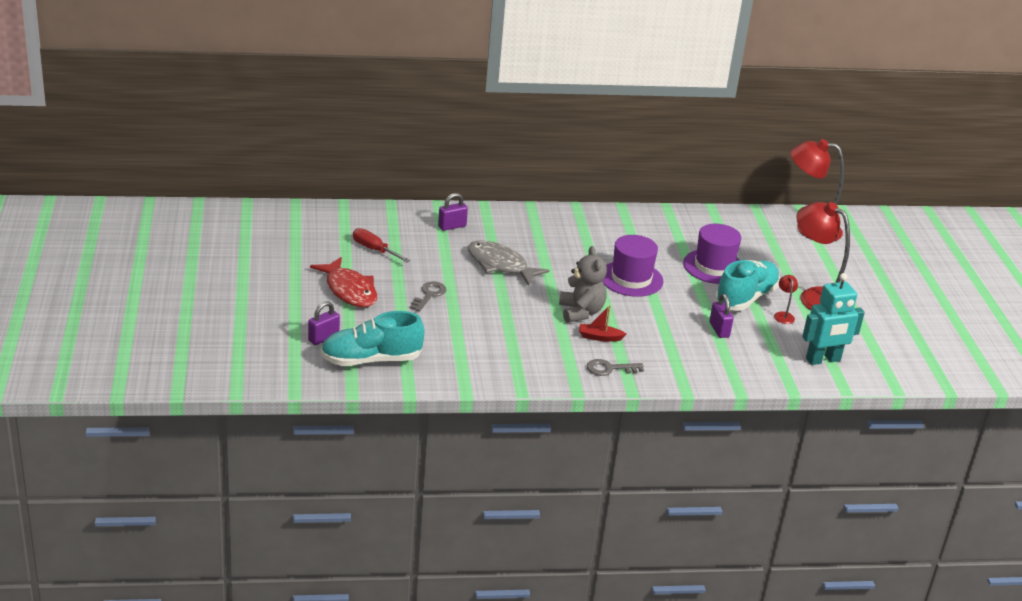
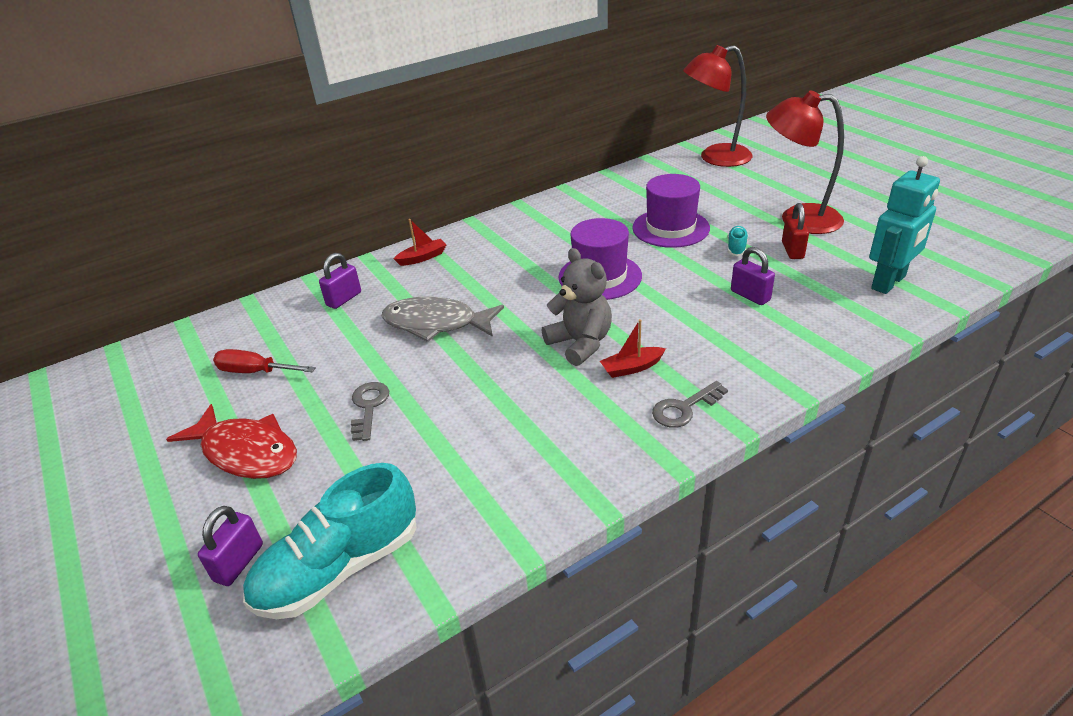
camera: 20 degrees left, 5 degrees up
turquoise shoe [715,260,780,311] -> turquoise shoe [727,226,748,256], size x0.42
red lamp [774,275,798,324] -> red padlock [782,203,809,259]
none -> red boat [394,219,447,266]

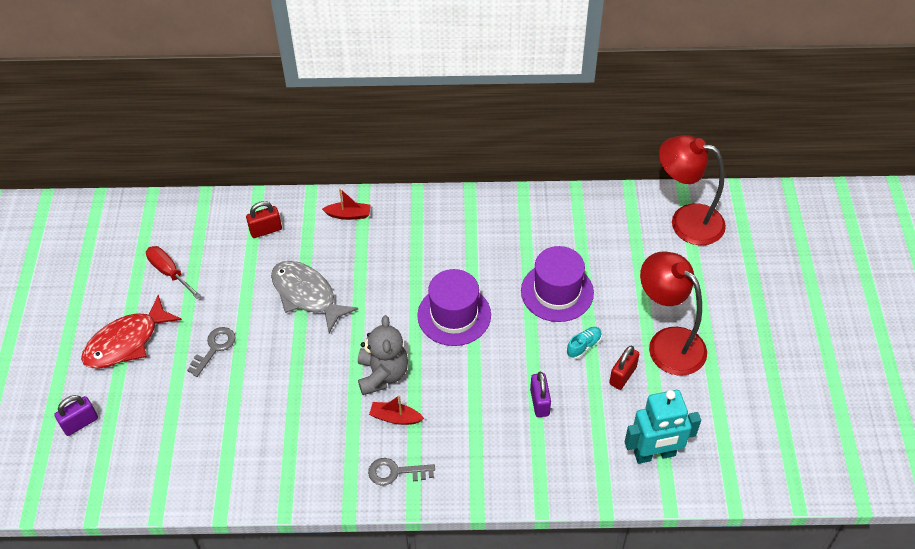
camera: 30 degrees right, 15 degrees up
red fish [166,404,297,479] -> red fish turned 75 degrees clockwise [81,295,182,369]
turquoise shoe [243,463,417,619] -> none
purple padlock [319,253,361,309] -> red padlock [246,201,282,238]

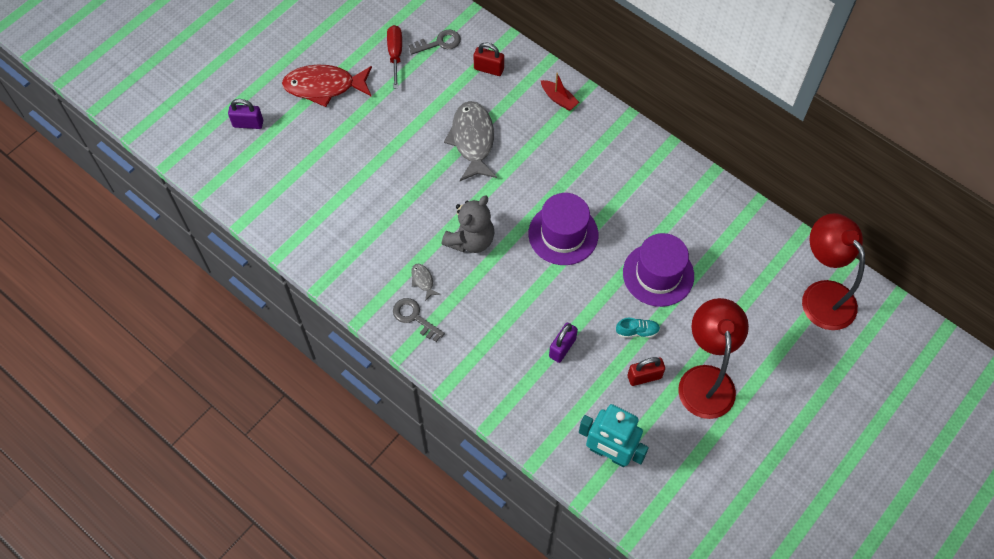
camera: 40 degrees right, 10 degrees up
grey key [187,327,236,377] -> grey key moved to [409,30,461,54]
red boat [369,395,424,425] -> none
none -> grey fish [411,264,440,301]

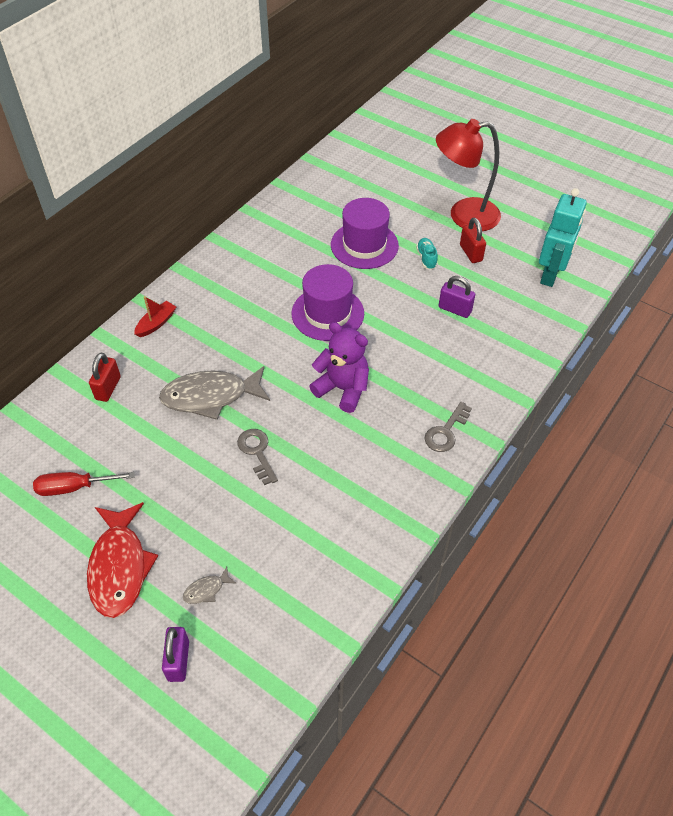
camera: 95 degrees left, 10 degrees down
grey key [409,30,461,54] -> grey key moved to [237,429,278,485]
grey fish [411,264,440,301] -> grey fish moved to [183,567,237,604]
grey teddy bear [442,195,495,253] -> purple teddy bear [309,322,369,413]
red lamp [802,213,865,330] -> none

